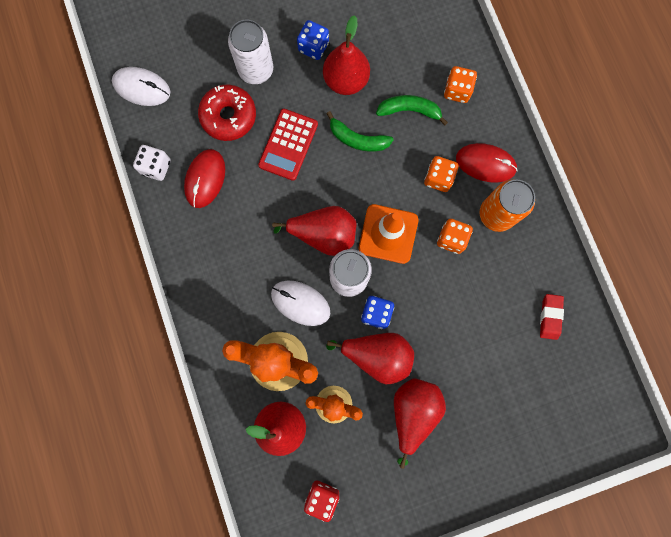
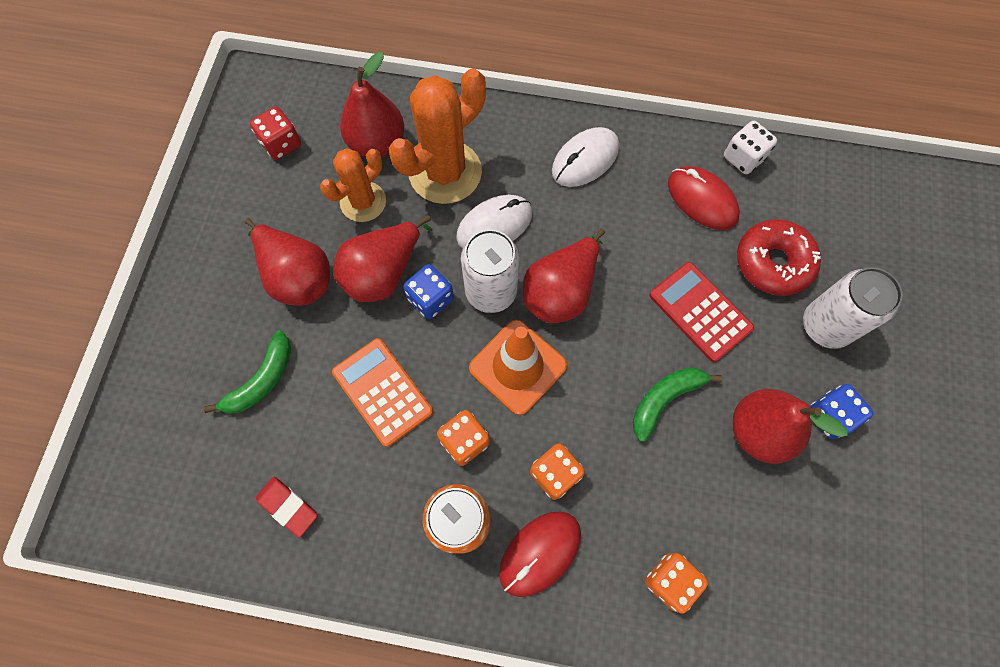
camera: 120 degrees right, 10 degrees down
white mouse [112,67,170,106] -> white mouse moved to [552,127,619,187]
green banana [376,95,448,126] -> green banana moved to [204,330,291,414]
none -> orange calculator [332,338,433,447]

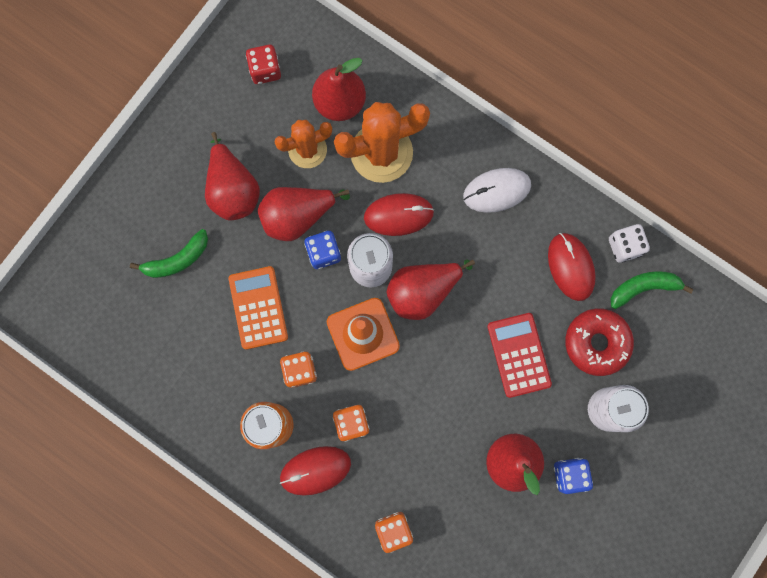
camera: 25 degrees right, 10 degrees up
red eraser [256,477,317,538] -> none
white mouse [456,195,532,249] -> red mouse [364,193,434,236]
green banana [633,367,723,442] -> green banana moved to [611,271,693,309]

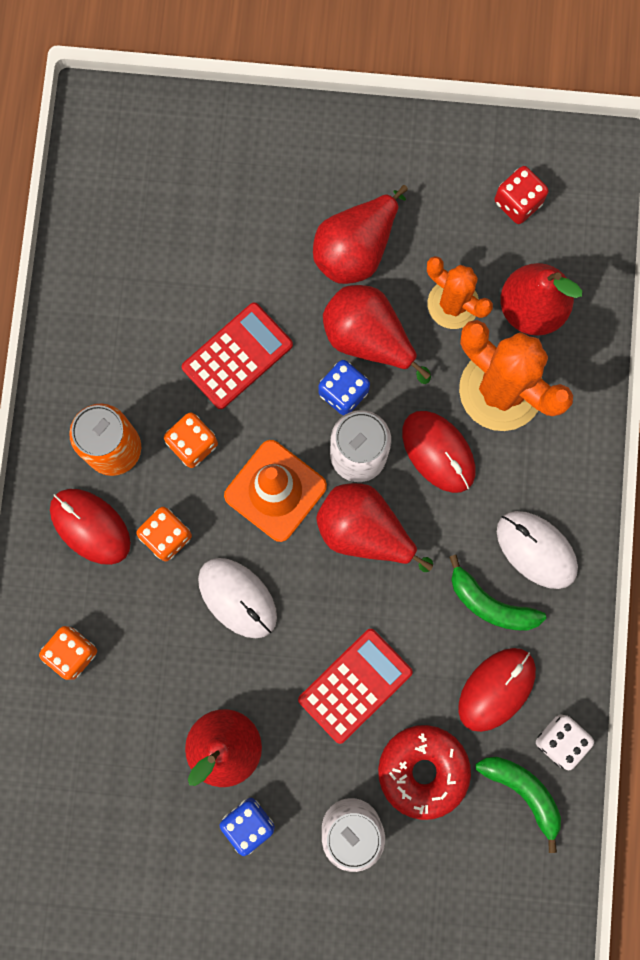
camera: 60 degrees right, 0 degrees up
green banana [130,229,208,278] -> green banana moved to [449,555,546,631]
orange calculator [228,266,288,350] -> red calculator [182,303,293,409]
none -> white mouse [198,558,277,638]

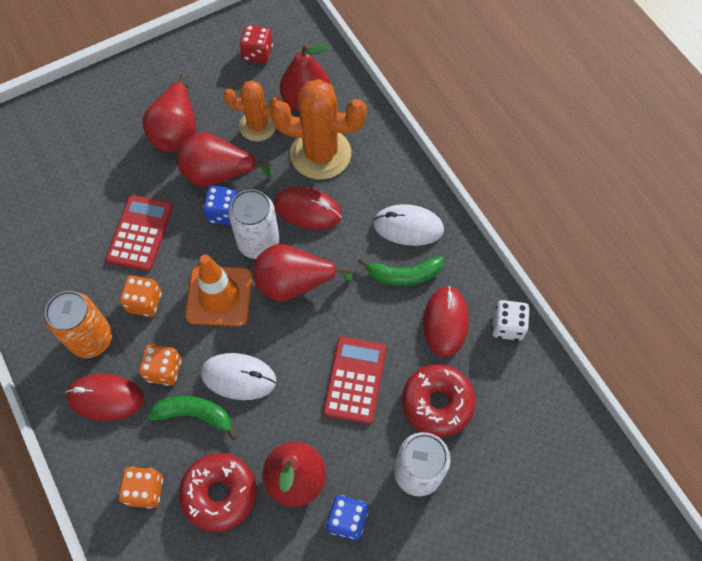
camera: 35 degrees left, 15 degrees down
green banana [476,757,561,853] -> green banana moved to [148,396,238,440]
none -> red donut [179,453,256,532]

